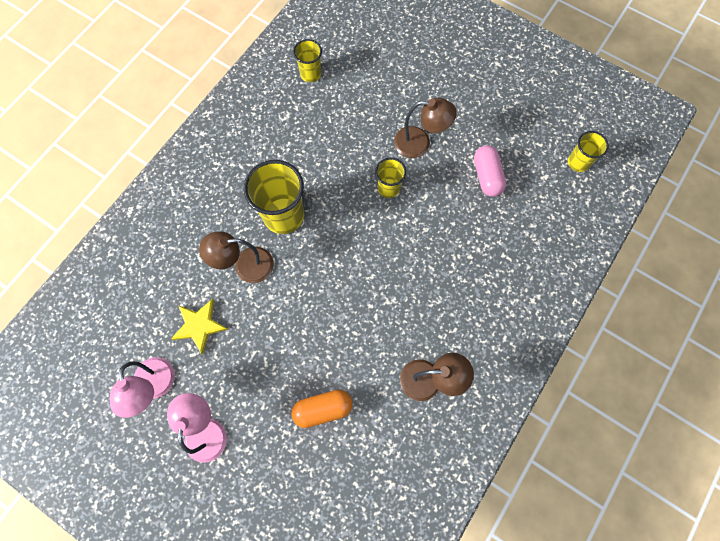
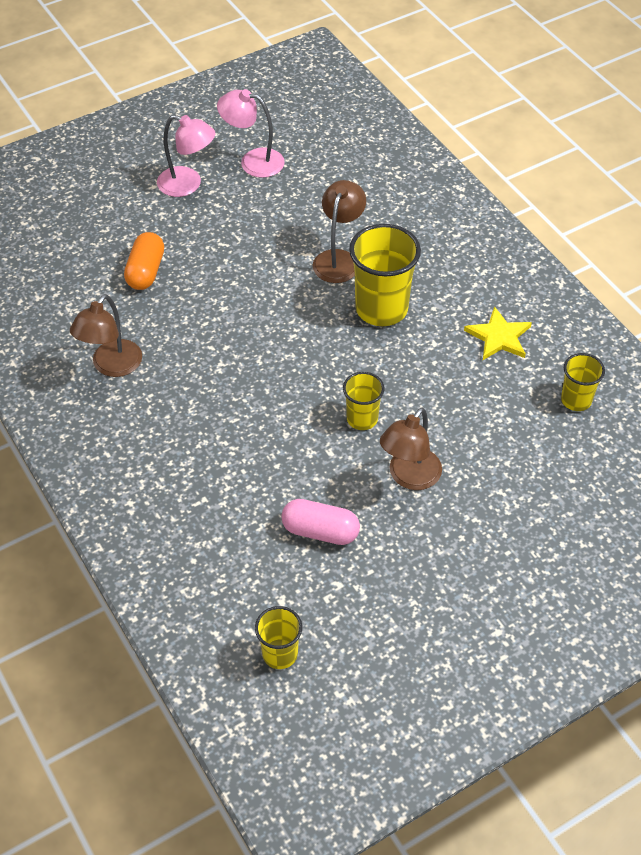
camera: 115 degrees right, 20 degrees down
yellow star [171,299,228,355] -> yellow star moved to [464,306,532,360]

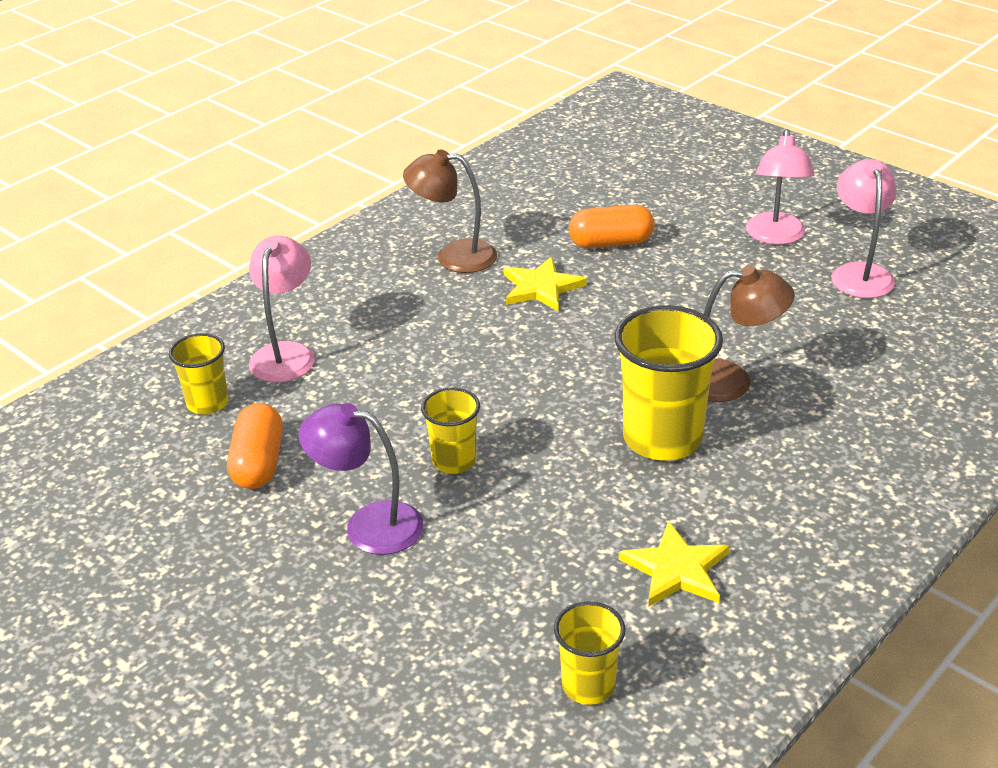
camera: 75 degrees right, 15 degrees down
yellow cup [255,606,302,669] -> yellow cup moved to [169,333,229,415]
pink capsule [281,499,360,545] -> orange capsule [227,403,283,489]
brown lamp [380,407,442,490] -> purple lamp [298,403,424,555]
none -> pink lamp [249,236,315,382]
none -> yellow star [503,257,587,312]

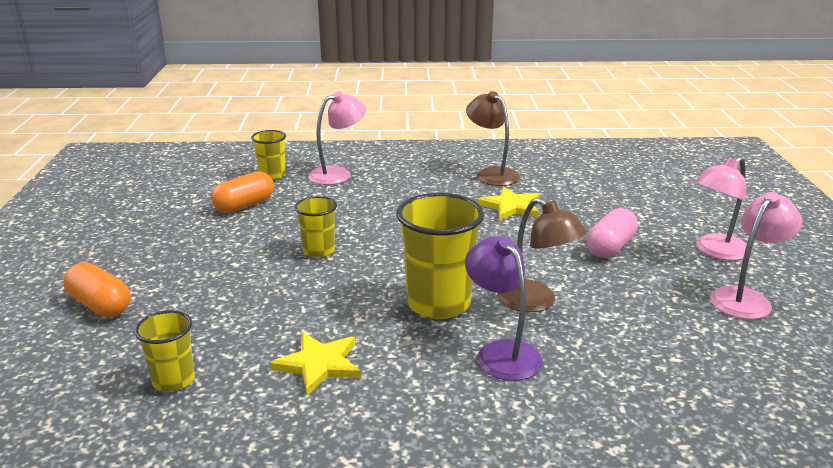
camera: 45 degrees right, 10 degrees down
purple lamp [298,403,424,555] -> purple lamp moved to [465,236,543,381]
orange capsule [569,205,655,248] -> orange capsule moved to [64,262,131,317]
none -> pink capsule [587,208,638,258]

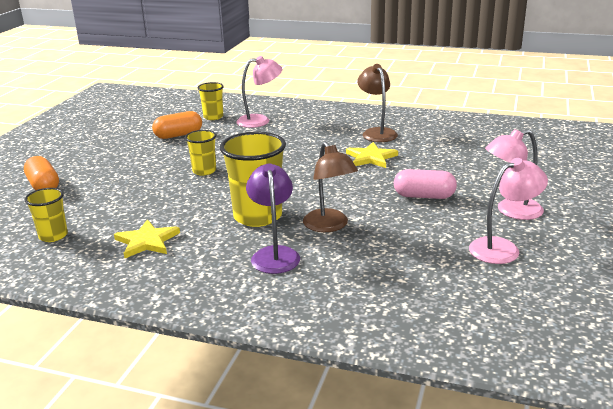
camera: 20 degrees right, 0 degrees up
pink capsule [587,208,638,258] -> pink capsule turned 45 degrees clockwise [394,169,457,199]

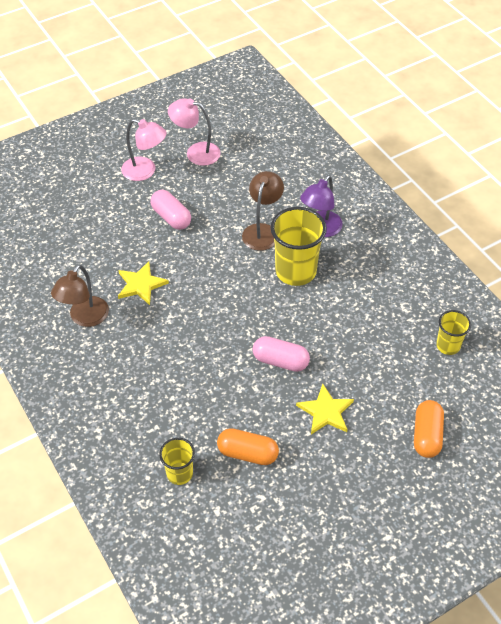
camera: 140 degrees left, 25 degrees up
yellow star [114,219,180,258] -> yellow star moved to [296,384,354,434]
yellow cup [185,130,216,176] -> pink capsule [253,336,310,372]
pink lamp [236,56,282,128] -> none

